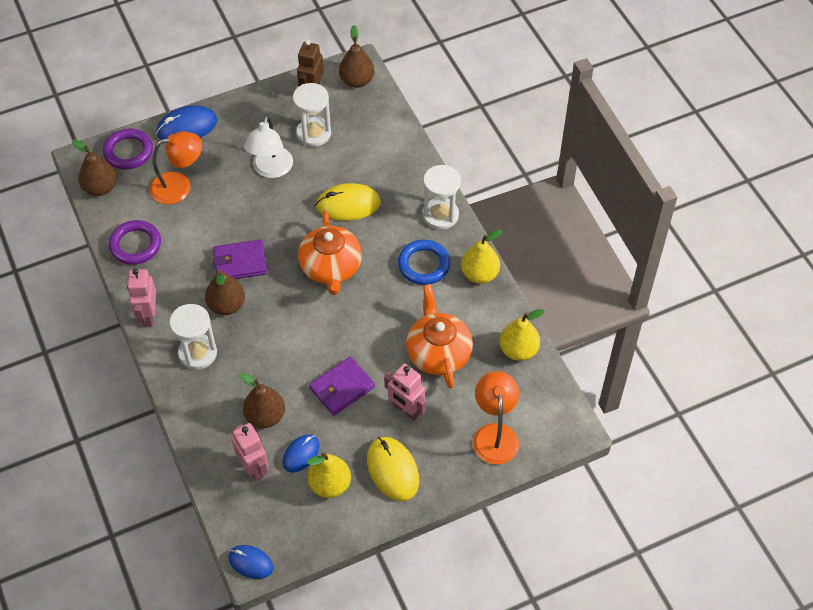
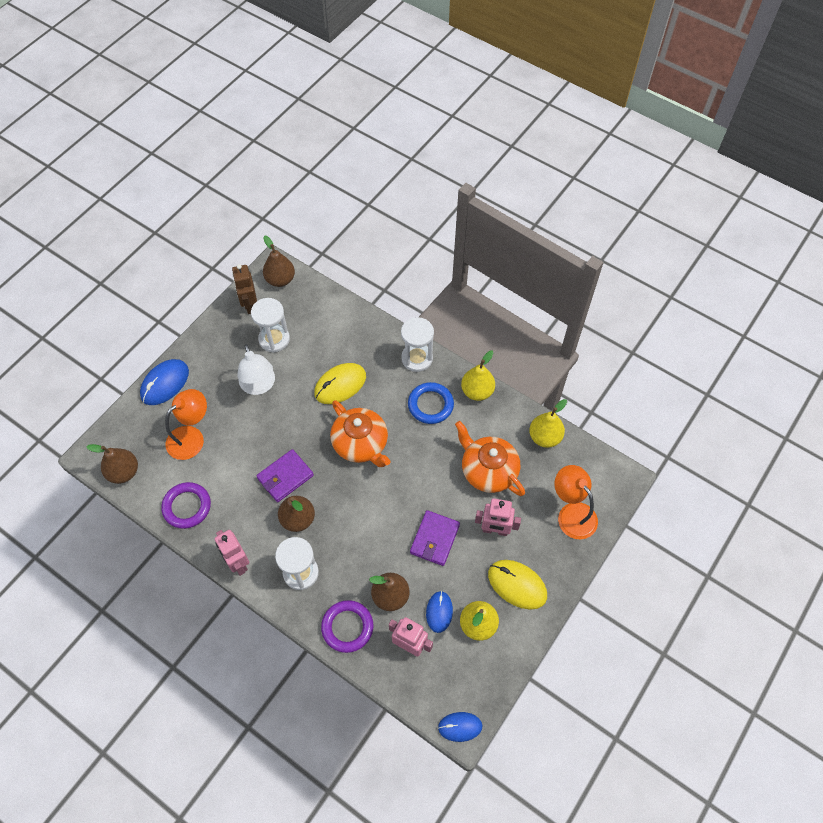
camera: 30 degrees left, 5 degrees up
purple ring [103,128,153,169] -> purple ring moved to [321,600,374,653]

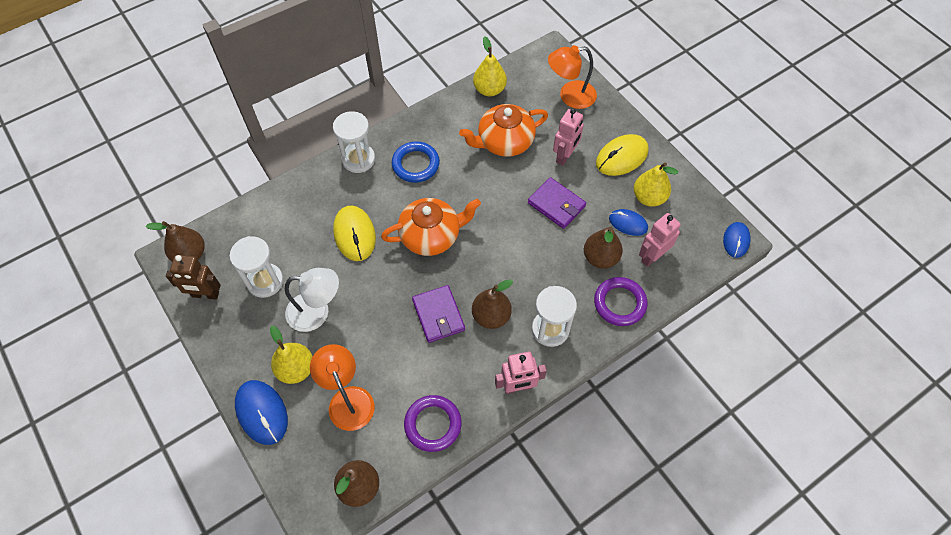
camera: 70 degrees left, 0 degrees up
yellow pear [461,351,495,401] -> yellow pear moved to [270,326,313,384]

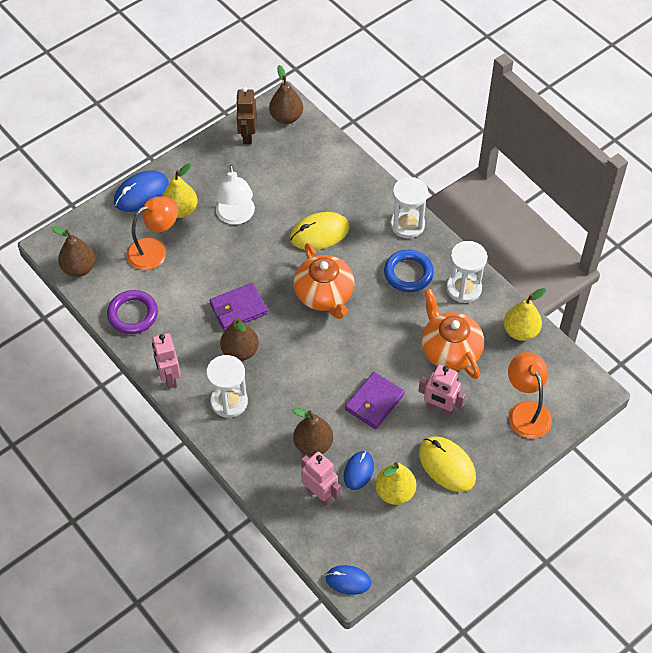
camera: 85 degrees right, 5 degrees down
white hourglass [229,236,284,298] -> white hourglass moved to [446,241,487,303]
purple ring [594,277,647,326] -> none

